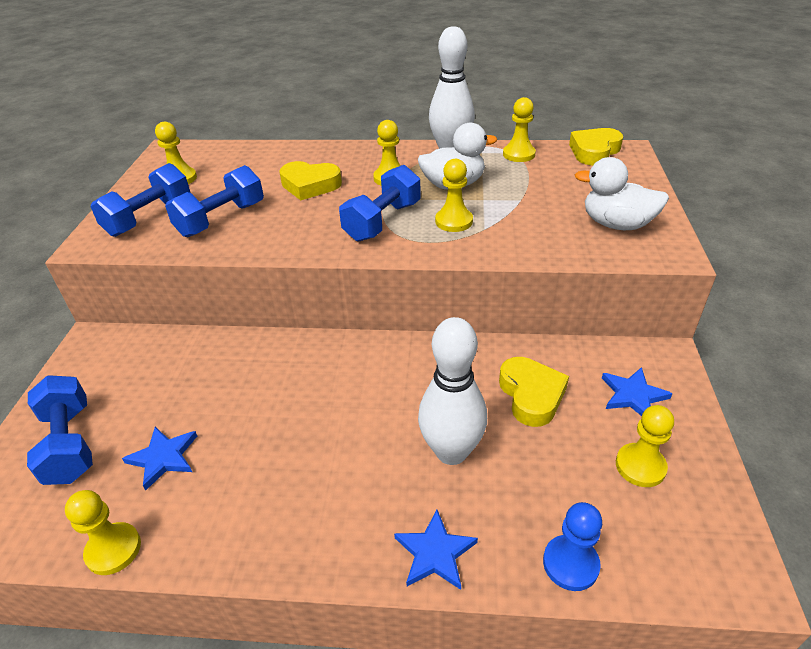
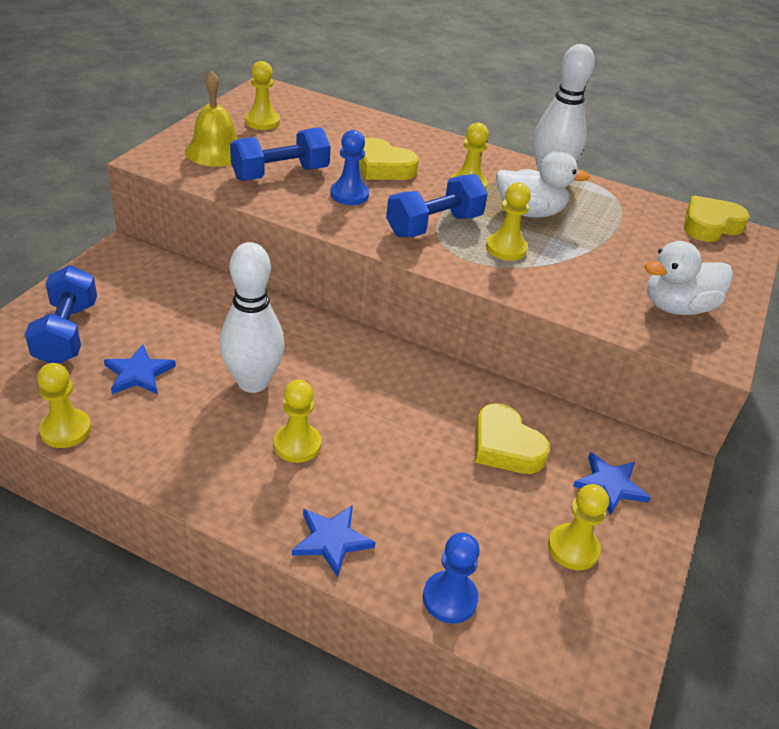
camera: 15 degrees right, 0 degrees up
blue dumbbell [91,163,191,237] -> yellow bell [185,70,238,167]
white bowling pin [418,317,487,465] -> white bowling pin moved to [220,242,285,393]
yellow heart [499,357,569,427] -> yellow heart turned 135 degrees clockwise [475,403,550,474]
yellow pawn [503,97,536,162] -> yellow pawn moved to [274,379,321,463]
white duck [575,157,669,230] -> white duck turned 60 degrees counterclockwise [645,241,733,315]
none -> blue pawn [330,130,369,205]

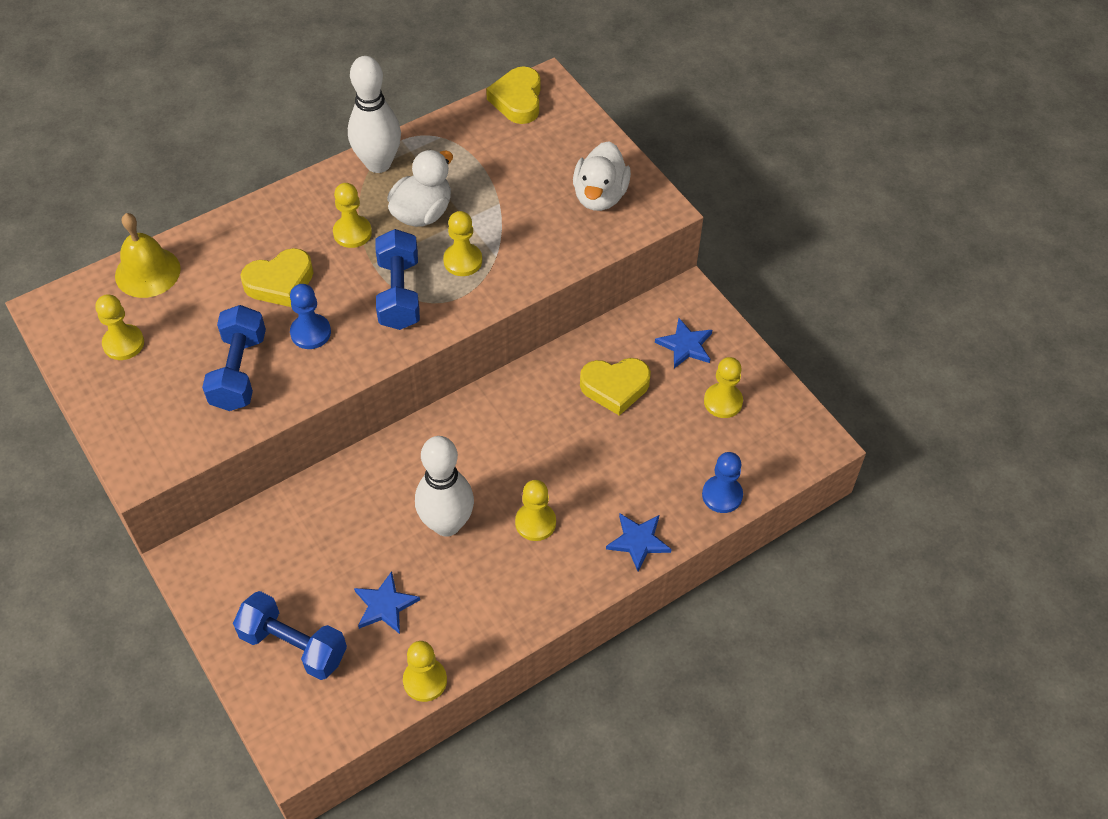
camera: 55 degrees left, 15 degrees up
yellow bell [185,70,238,167] -> yellow bell moved to [115,213,181,298]

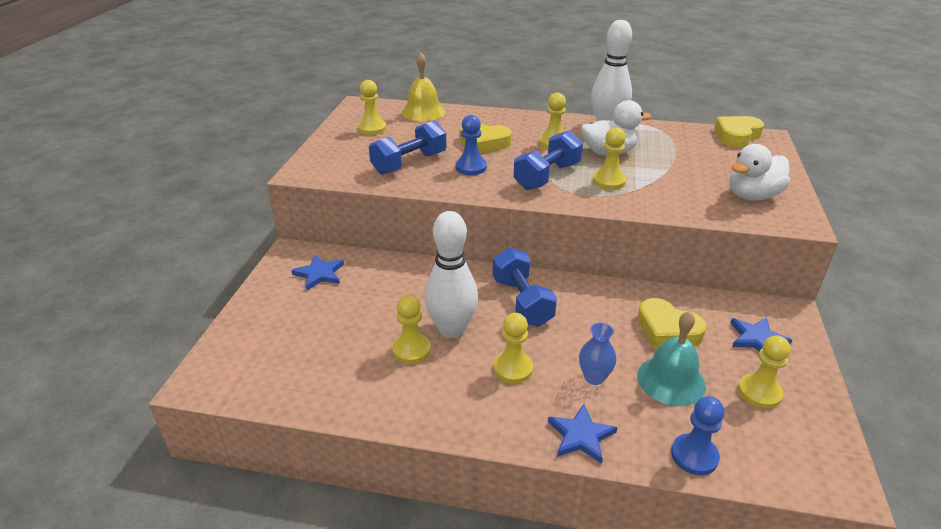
camera: 45 degrees right, 20 degrees down
blue dumbbell [233,591,347,680] -> blue dumbbell moved to [492,247,557,327]
blue star [354,571,420,634] -> blue star moved to [291,255,344,290]
yellow pawn [403,641,447,702] -> yellow pawn moved to [392,295,431,364]
none -> blue vase [579,322,616,385]
none -> turquoise bell [637,311,706,406]

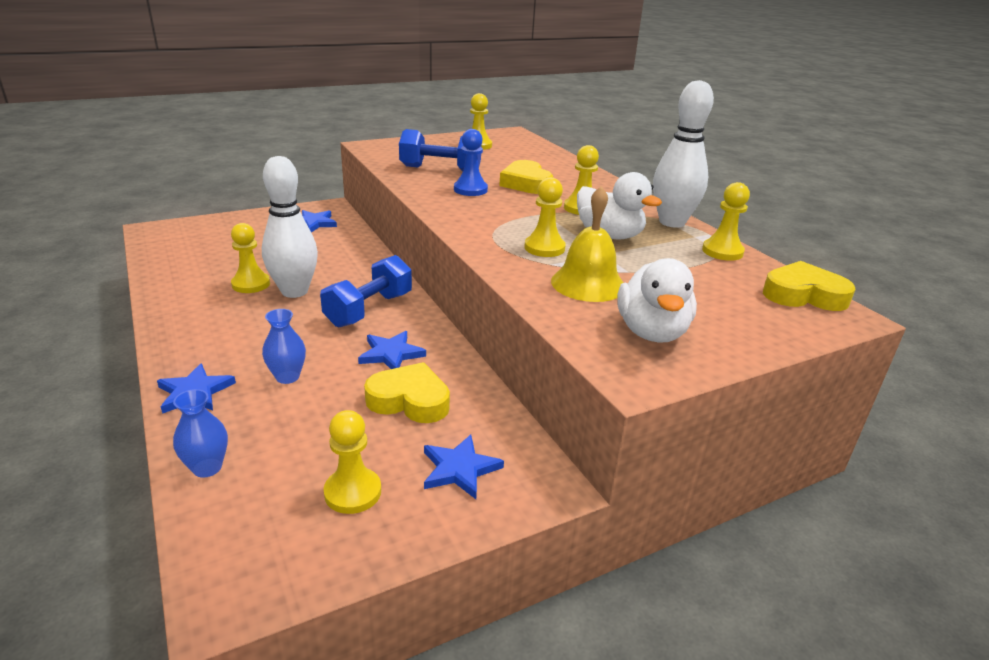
camera: 50 degrees right, 5 degrees down
yellow bell [402,52,446,121] -> yellow bell moved to [551,186,624,302]
yellow pawn [493,313,533,384] -> yellow pawn moved to [702,182,750,261]
blue dumbbell [514,130,583,190] -> none
yellow heart [637,298,707,348] -> yellow heart turned 105 degrees clockwise [364,362,450,423]
turquoise bell [637,311,706,406] -> none
blue pawn [671,396,724,476] -> blue vase [173,389,228,478]
white duck [730,144,790,201] -> white duck turned 105 degrees counterclockwise [617,258,697,343]
none -> blue star [358,331,426,369]

